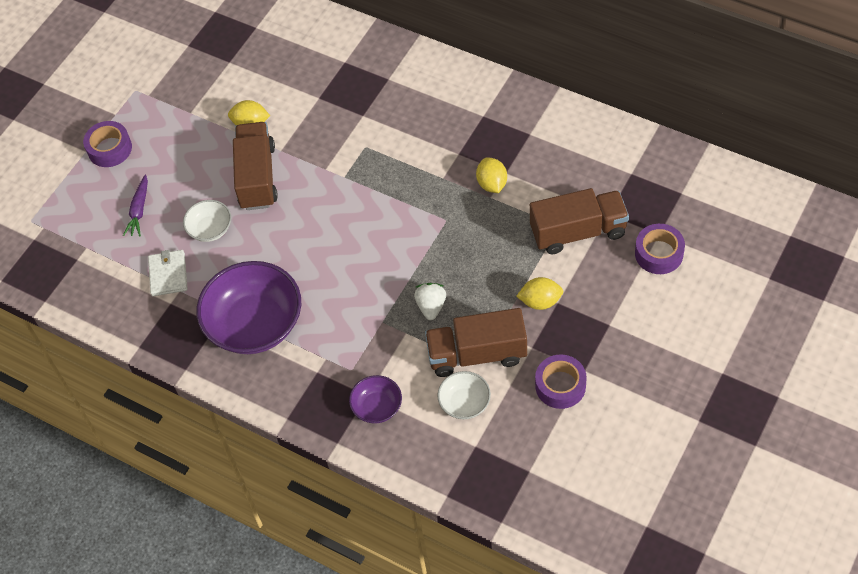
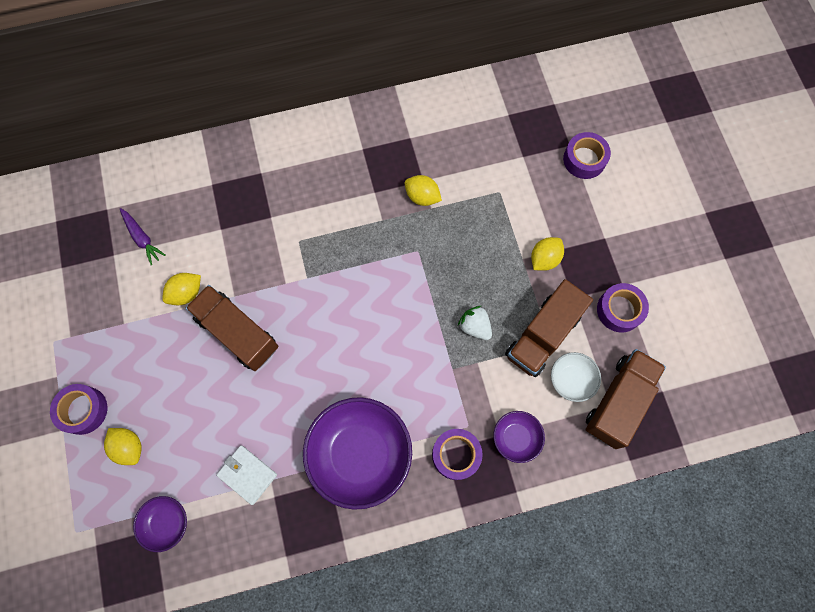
camera: 50 degrees left, 15 degrees up
purple carrot [123,175,148,236] -> purple carrot moved to [120,208,166,265]
white bowl [183,200,231,242] -> none
brown truck [530,188,629,254] -> brown truck moved to [586,349,666,449]
none -> yellow lemon [104,428,142,465]
none -> purple bowl [133,496,187,552]
none -> purple tape [432,429,483,480]

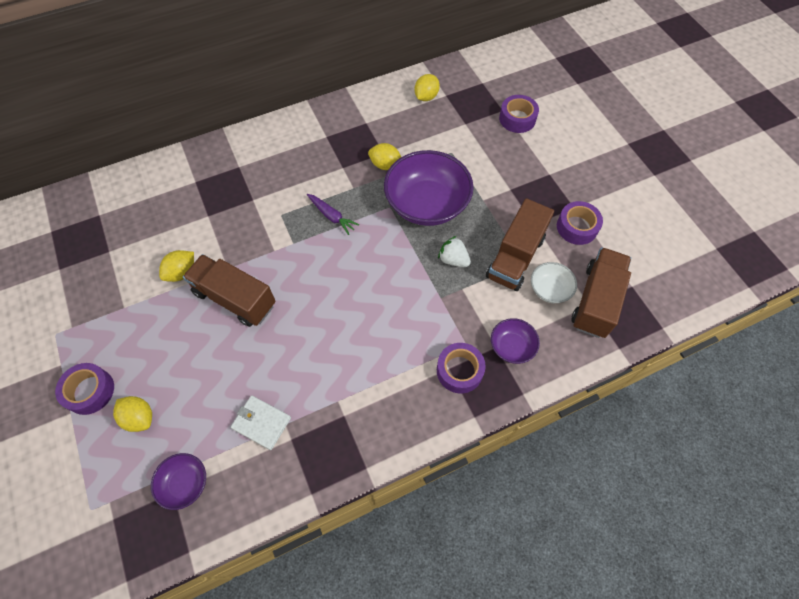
camera: 10 degrees left, 10 degrees down
purple carrot [120,208,166,265] -> purple carrot moved to [307,194,359,235]
purple bowl [303,397,412,510] -> purple bowl moved to [384,150,474,226]
yellow lemon [531,237,564,271] -> yellow lemon moved to [414,74,440,101]

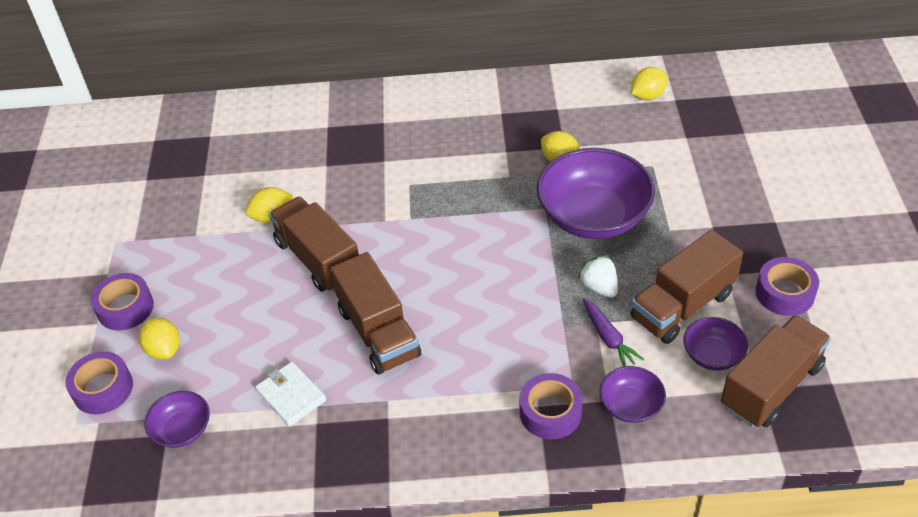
camera: 25 degrees right, 15 degrees down
purple carrot [307,194,359,235] -> purple carrot moved to [583,298,644,367]
purple tape [499,95,539,133] -> purple tape moved to [66,351,133,414]
white bowl [531,262,577,303] -> purple bowl [683,317,748,371]
none -> brown truck [330,252,421,375]

